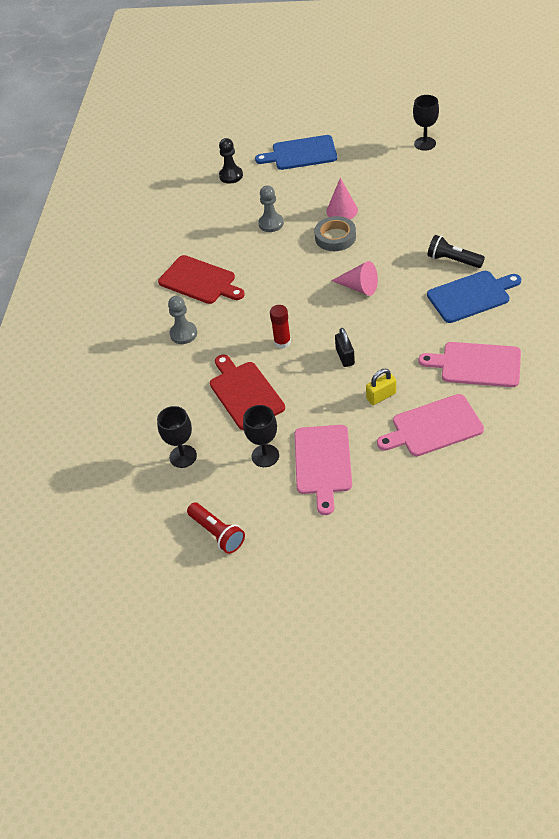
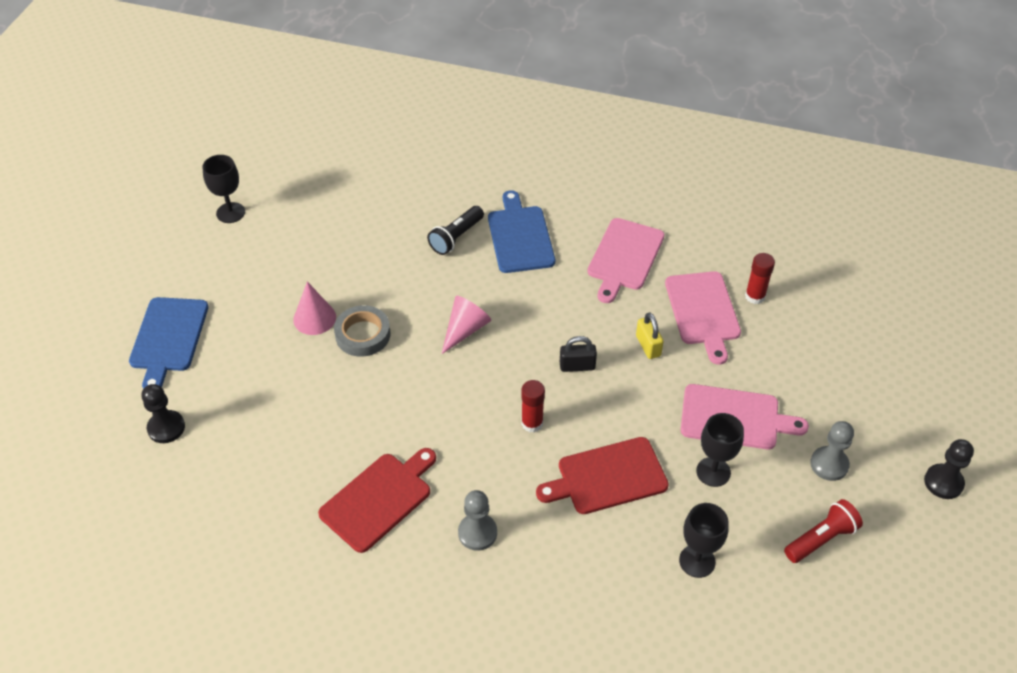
camera: 85 degrees left, 0 degrees up
grey pawn [258,185,284,232] -> grey pawn moved to [810,421,854,481]
none -> red glue stick [745,253,775,304]
none -> black pawn [924,439,974,499]

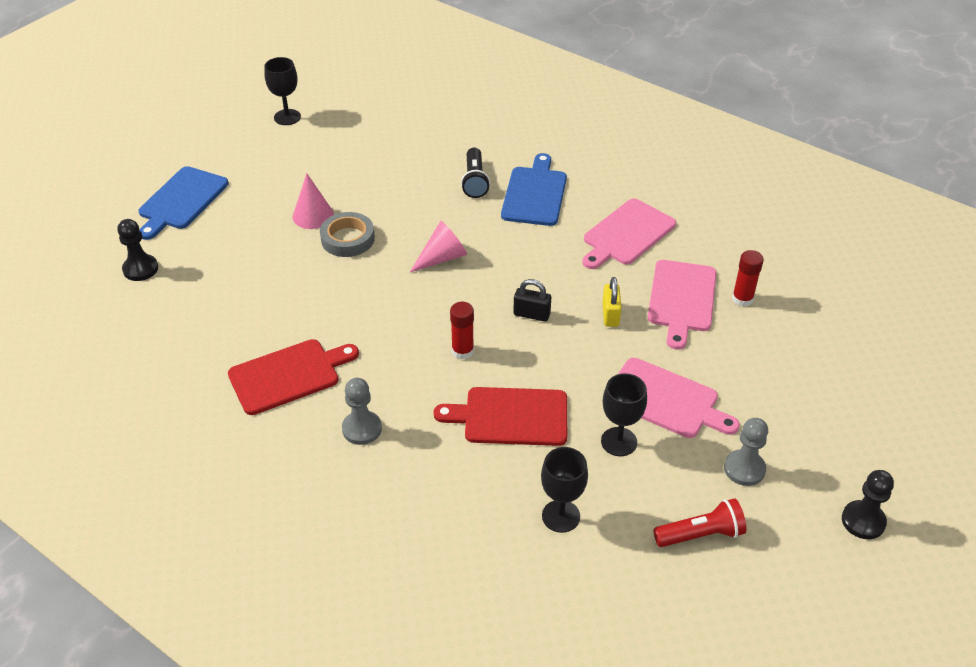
camera: 20 degrees right, 5 degrees down
black flashlight [427,206,484,255] -> black flashlight turned 60 degrees counterclockwise [461,148,490,198]

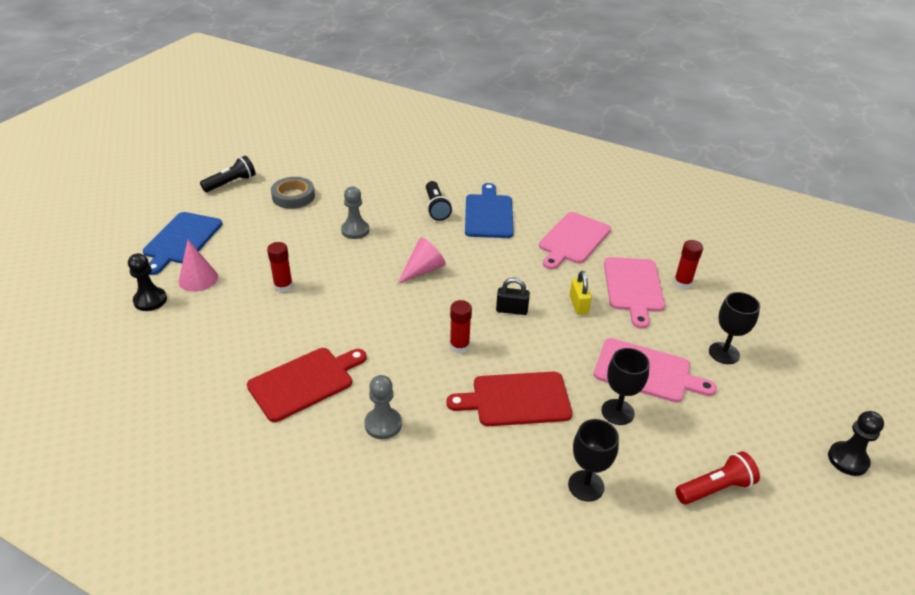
camera: 10 degrees left, 5 degrees down
black goblet [264,57,301,125] -> black goblet moved to [709,292,760,364]
pink cone [293,173,334,229] -> pink cone moved to [179,240,218,292]
grey tape [320,212,375,257] -> grey tape moved to [271,177,315,209]
grey pawn [724,418,768,486] -> grey pawn moved to [341,187,369,239]
none -> black flashlight [200,156,256,192]
none -> red glue stick [267,242,293,292]

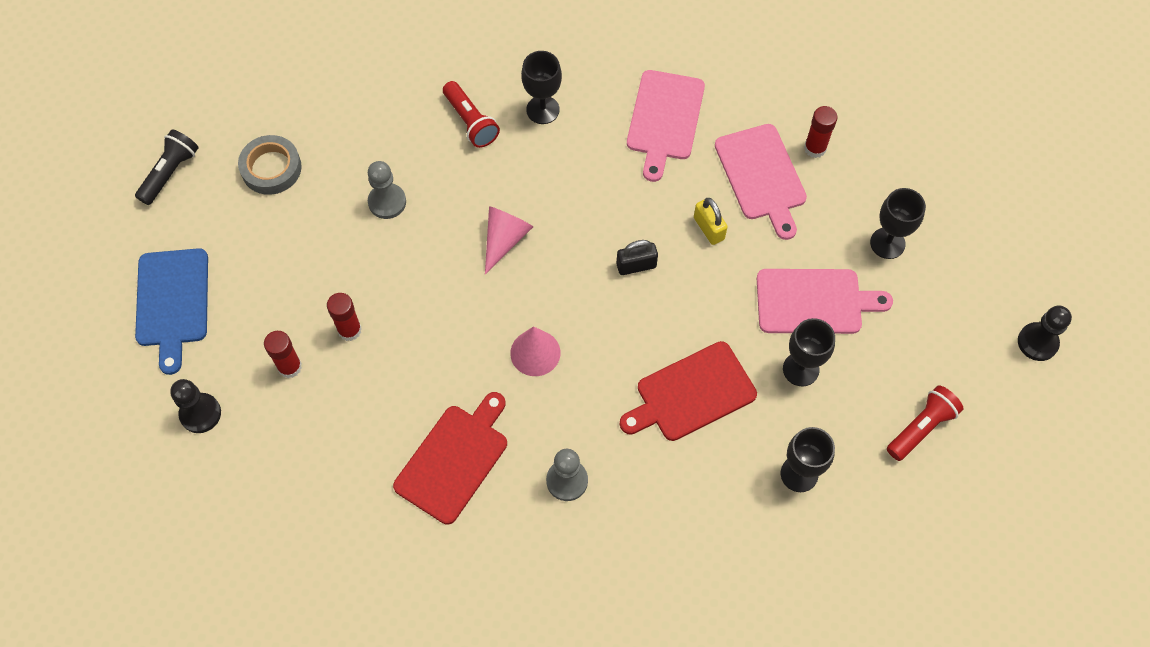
camera: 20 degrees left, 25 degrees up
pink cone [179,240,218,292] -> pink cone moved to [510,326,560,376]
black flashlight [426,181,452,221] -> red flashlight [443,81,500,148]
red glue stick [450,300,472,354] -> red glue stick moved to [264,331,302,378]
blue cutting board [465,183,514,238] -> black goblet [521,51,562,124]

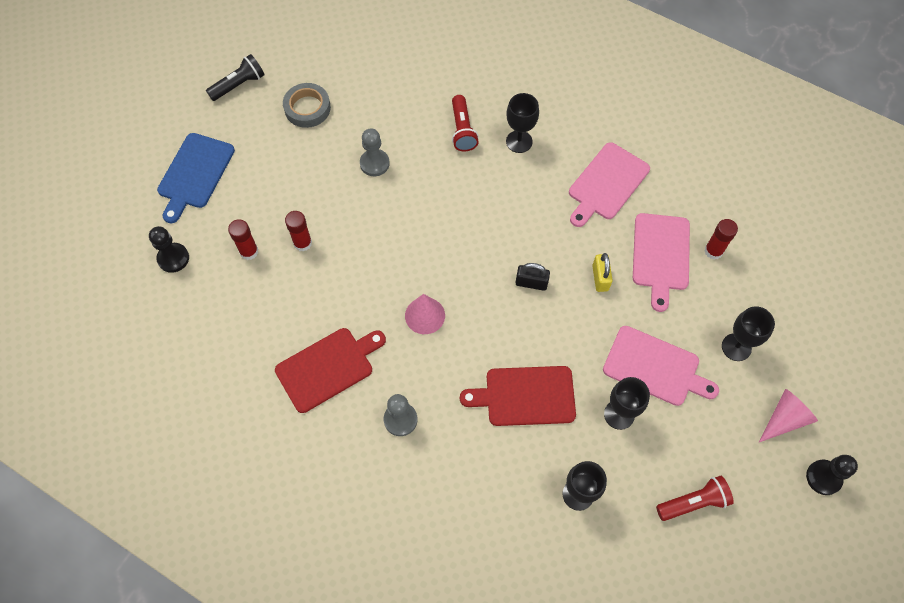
camera: 25 degrees right, 0 degrees up
pink cone [485,206,533,274] -> pink cone moved to [759,389,818,442]

